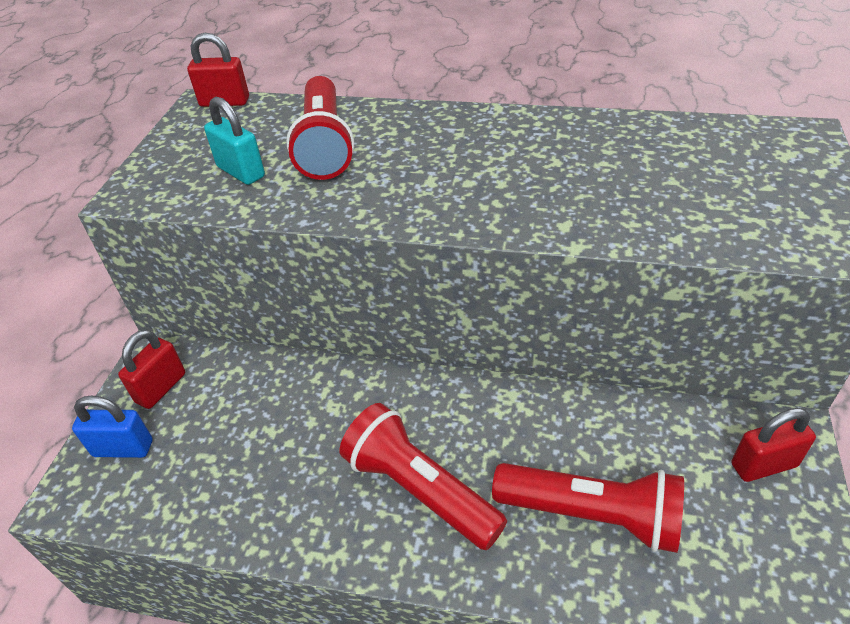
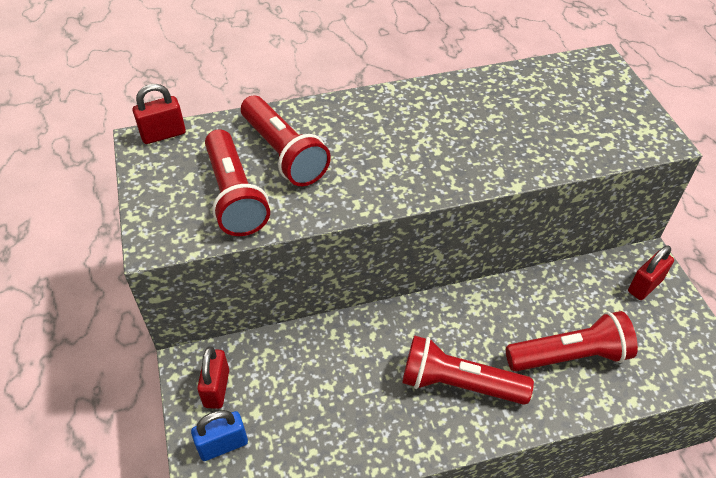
camera: 30 degrees left, 5 degrees up
turquoise padlock [204,97,265,185] -> red flashlight [205,129,270,236]

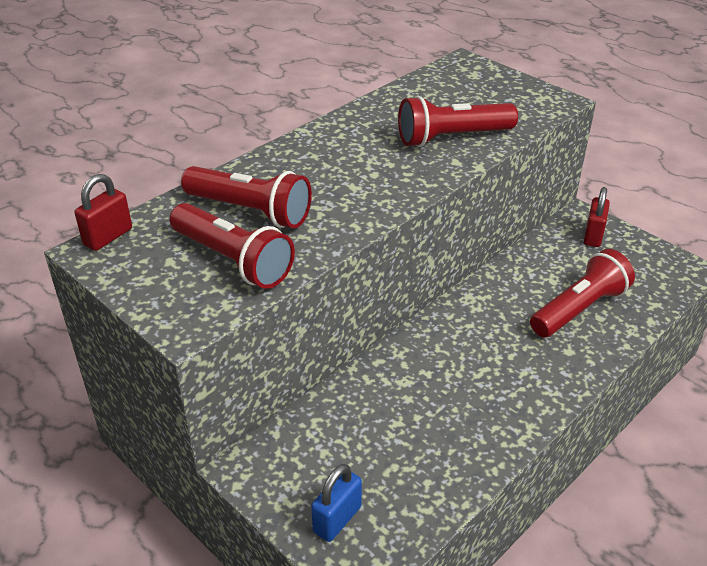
camera: 30 degrees left, 10 degrees down
red padlock [197,346,229,409] -> none
red flashlight [402,335,534,405] -> red flashlight moved to [398,96,518,147]

